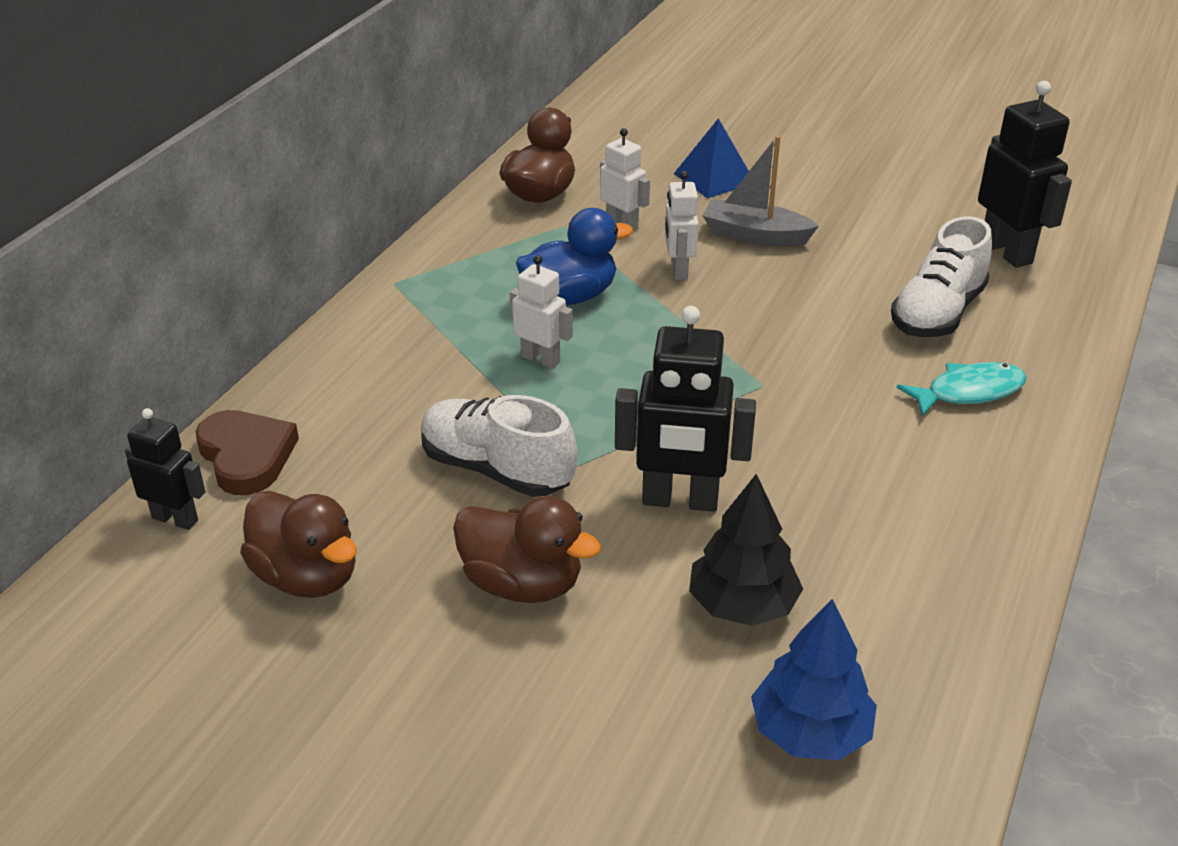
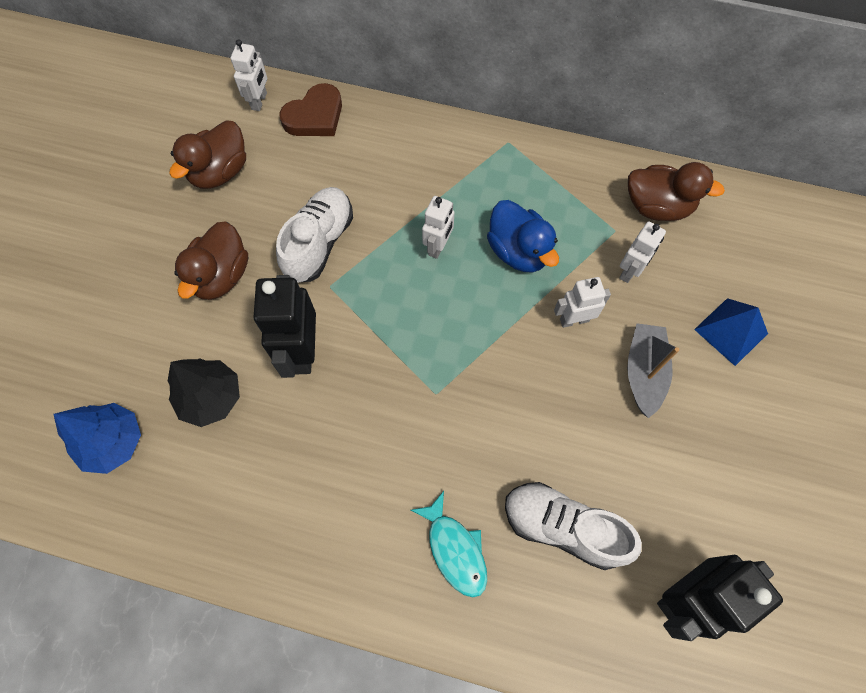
camera: 80 degrees right, 30 degrees up
black robot [125,408,206,530] -> white robot [230,39,267,111]

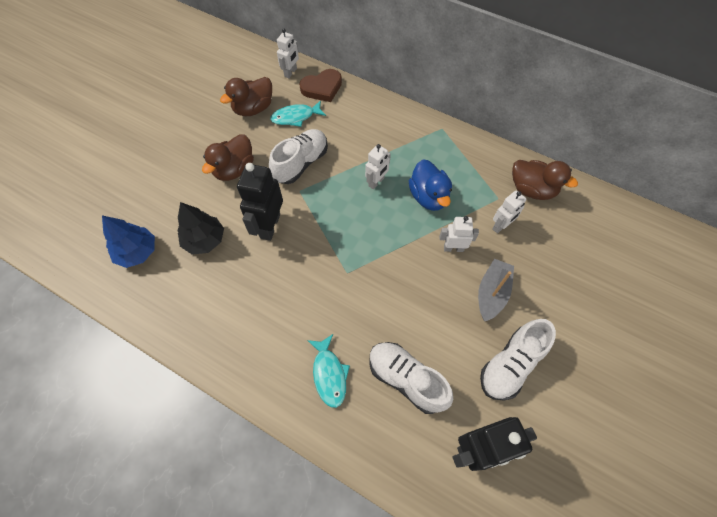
camera: 15 degrees right, 5 degrees down
blue pyramid [694,298,768,366] -> none
none -> turquoise fish [270,100,326,127]
none -> white shoe [480,319,556,401]

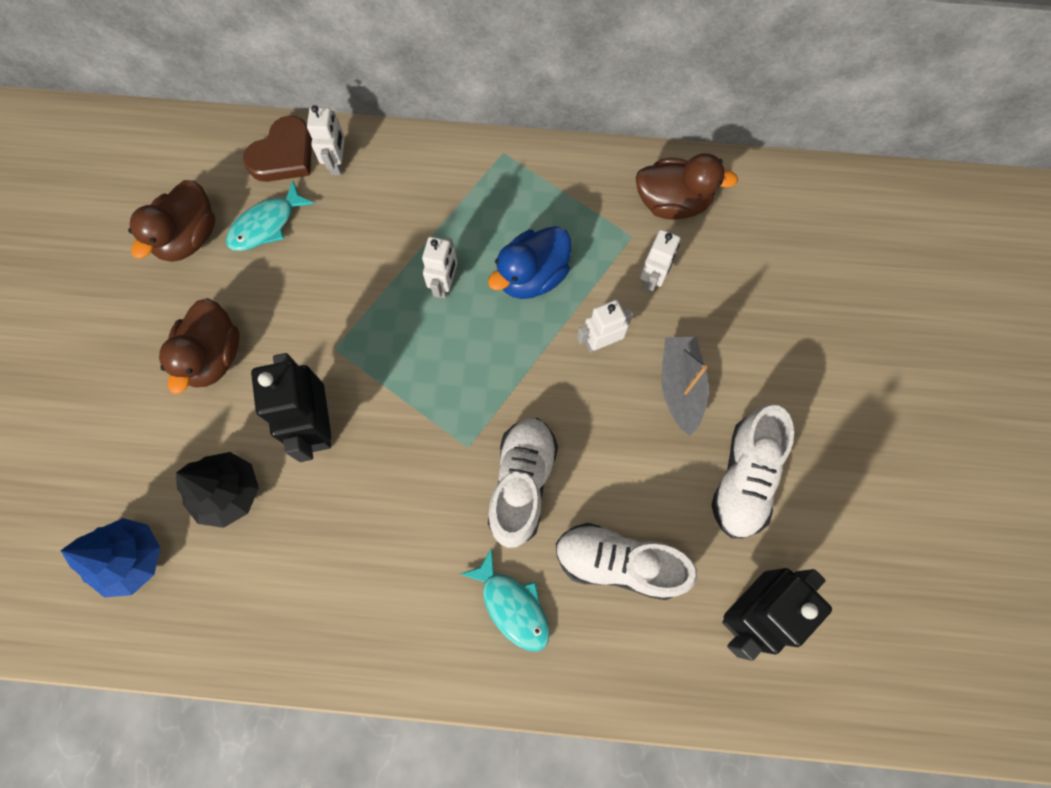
camera: 25 degrees left, 10 degrees up
white shoe [269,129,328,184] -> white shoe moved to [488,418,558,548]
white robot [277,29,299,78] -> white robot moved to [307,105,345,175]
blue duck [409,159,452,211] -> blue duck turned 90 degrees clockwise [488,226,571,299]

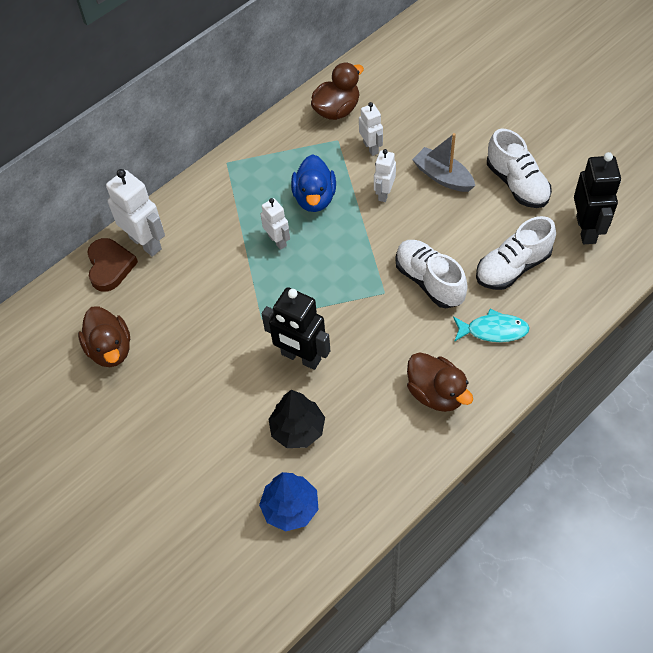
camera: 45 degrees left, 15 degrees down
brown duck [159,298,240,394] -> brown duck moved to [407,352,473,412]
turquoise fish [226,181,315,251] -> none
white robot [307,105,345,175] -> white robot [106,169,165,257], size x1.68

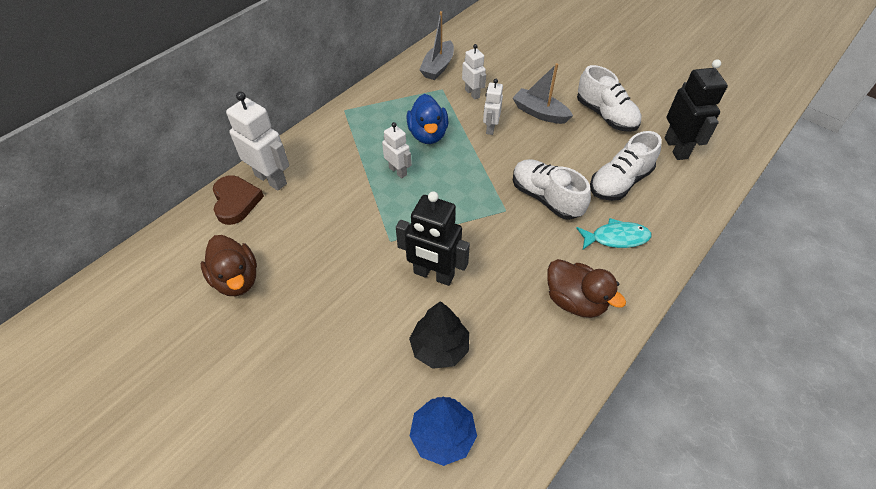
camera: 10 degrees left, 5 degrees down
brown duck [311,62,364,120] -> grey boat [419,11,454,80]

